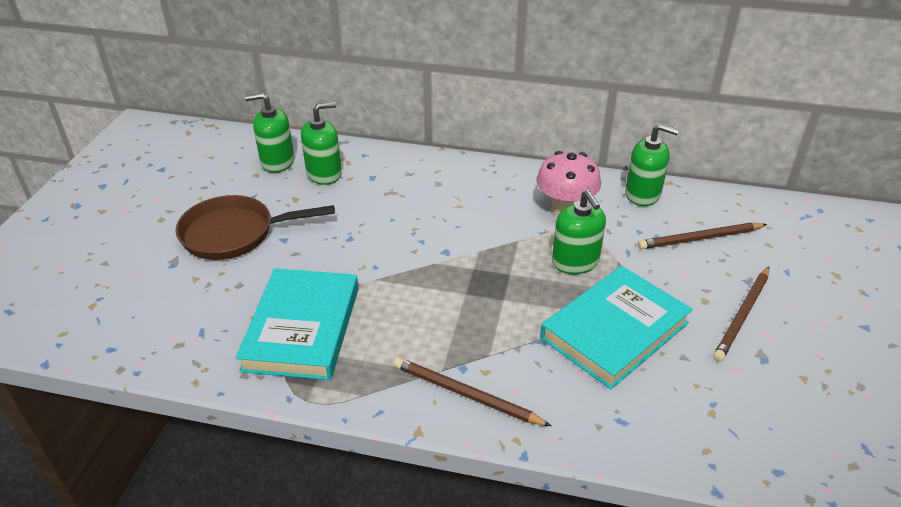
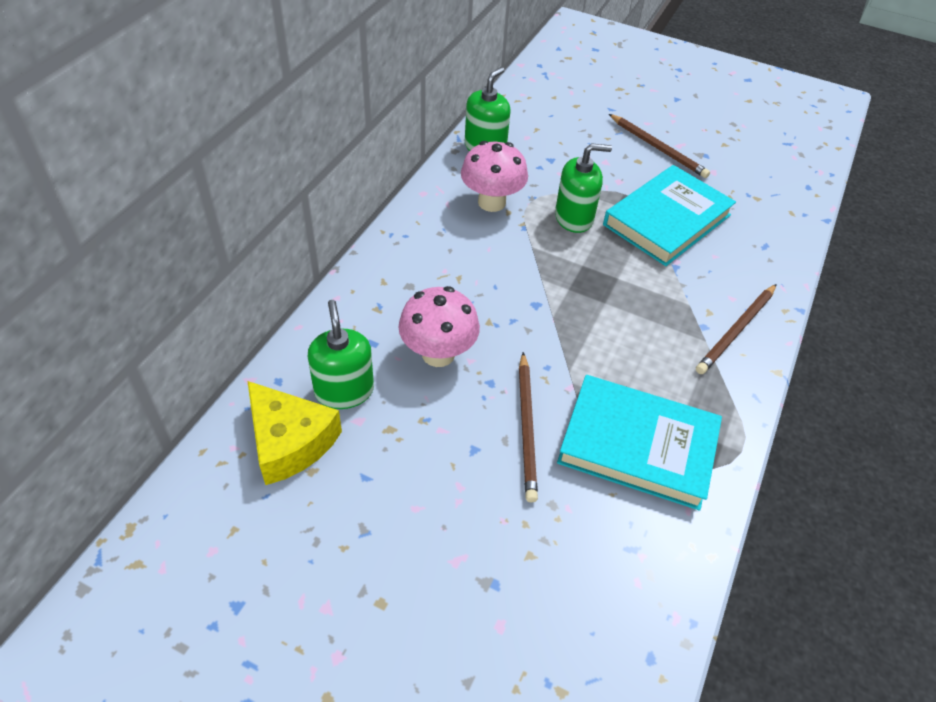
camera: 80 degrees left, 10 degrees up
brown pan [176,195,335,260] -> none
green soap dispenser [245,93,294,173] -> yellow cheese [247,381,342,485]
turquoise book [540,266,693,389] -> turquoise book turned 75 degrees clockwise [603,165,736,266]
brown pencil [638,223,767,249] -> brown pencil moved to [519,352,538,502]
none -> pink mushroom [398,286,480,367]

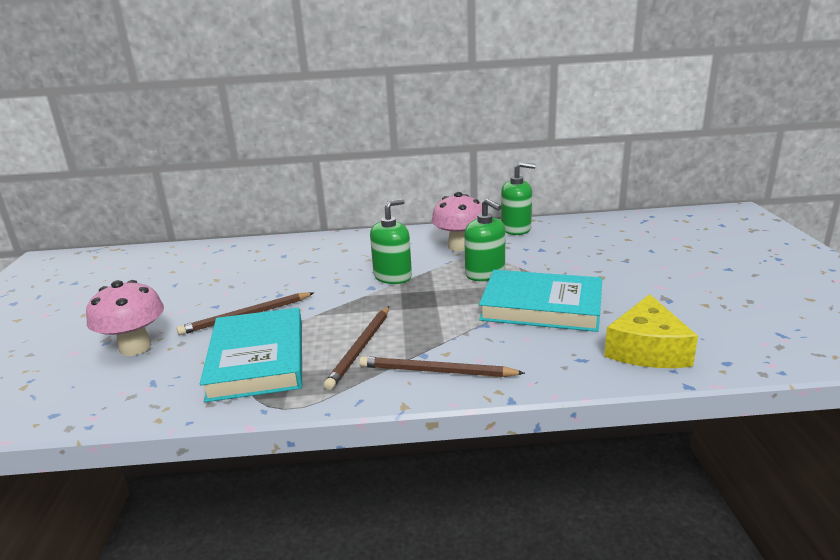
camera: 65 degrees right, 25 degrees down
yellow cheese [247,381,342,485] -> yellow cheese moved to [604,294,698,368]
green soap dispenser [308,300,374,409] -> green soap dispenser moved to [370,199,412,284]
pink mushroom [398,286,480,367] -> pink mushroom moved to [86,280,164,356]
brown pencil [609,114,710,178] -> brown pencil moved to [324,306,389,390]

